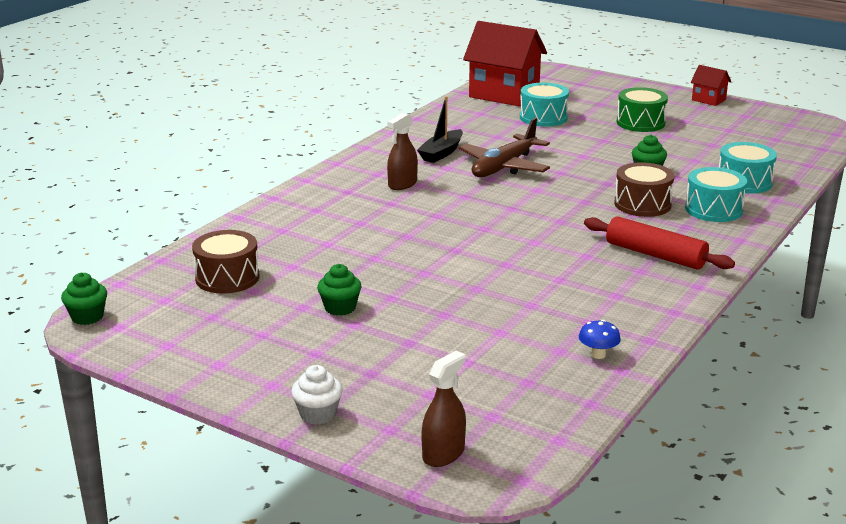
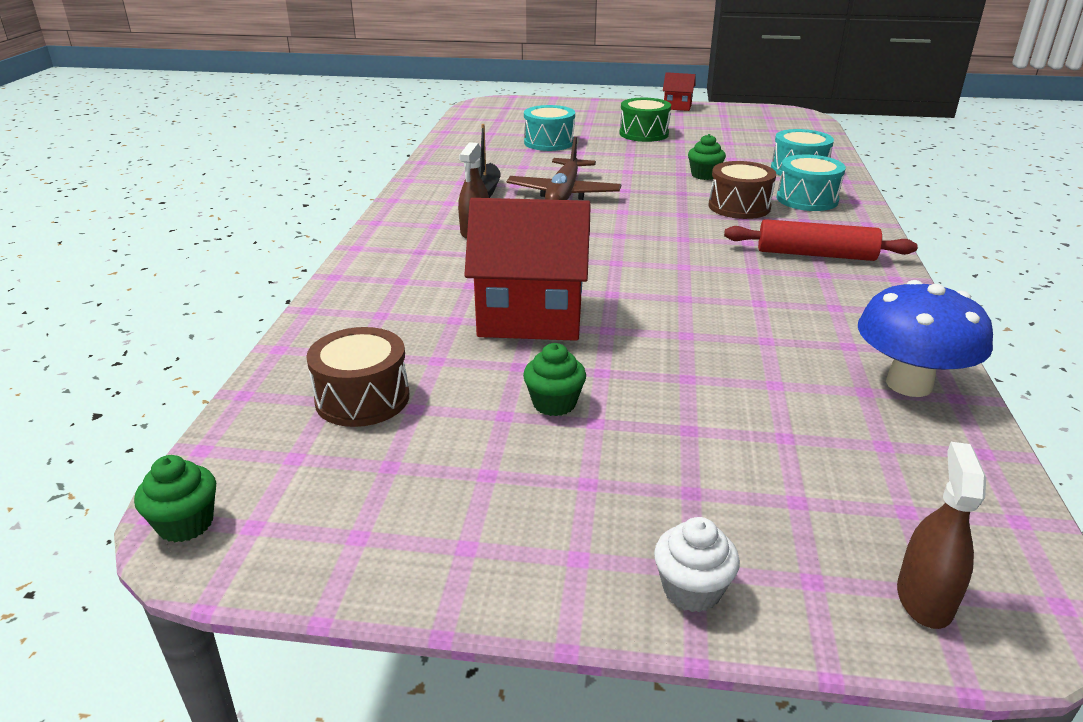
camera: 25 degrees left, 5 degrees up
red house [463,21,547,106] -> red house moved to [464,198,591,341]
blue mushroom [579,320,621,359] -> blue mushroom [858,280,993,397], size x2.29

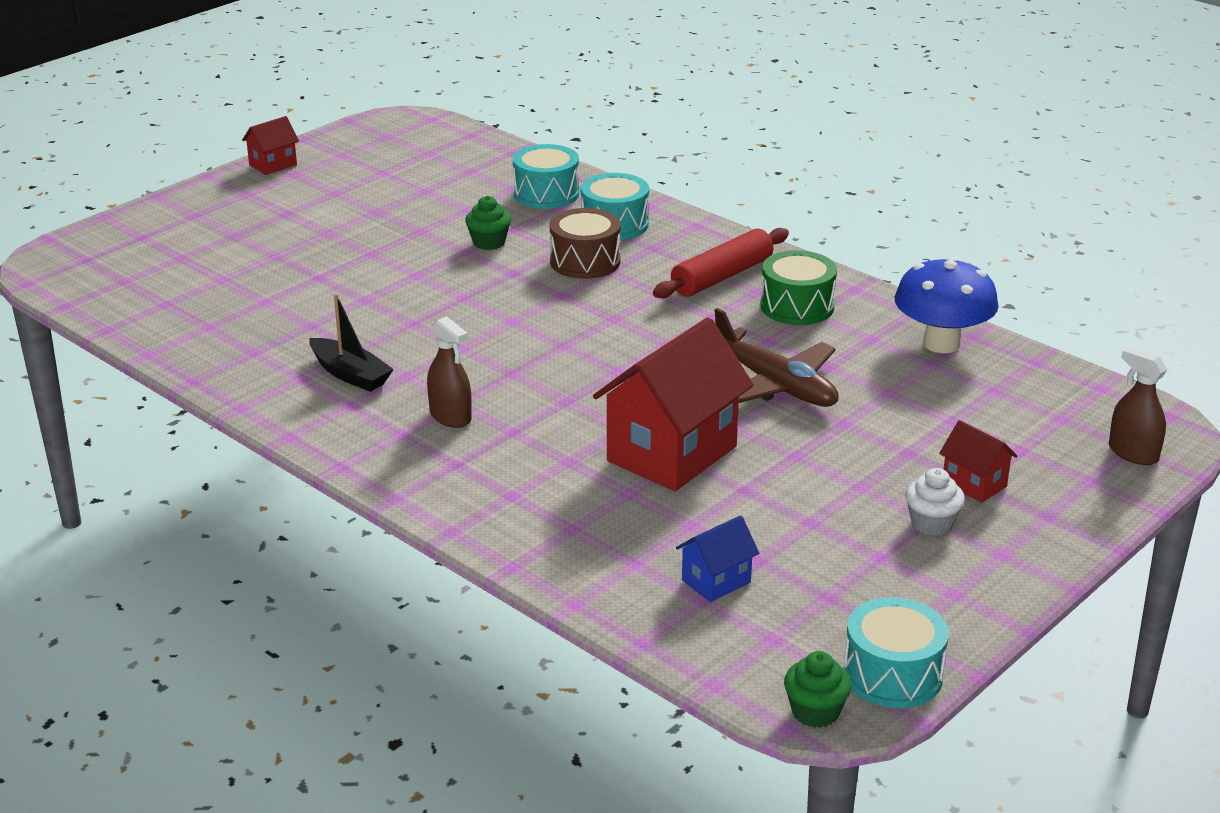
camera: 55 degrees left, 0 degrees up
brown drum [306,327,409,427] -> blue house [676,515,759,602]
brown plane [507,136,621,200] -> brown plane moved to [715,308,839,407]
green cupcake [523,343,586,416] -> none
turquoise drum [524,105,575,151] -> turquoise drum moved to [844,597,949,708]
green drum [619,98,671,142] -> green drum moved to [760,250,837,325]
white cupcake [654,517,740,612] -> white cupcake moved to [905,468,965,536]
none -> red house [939,420,1017,503]

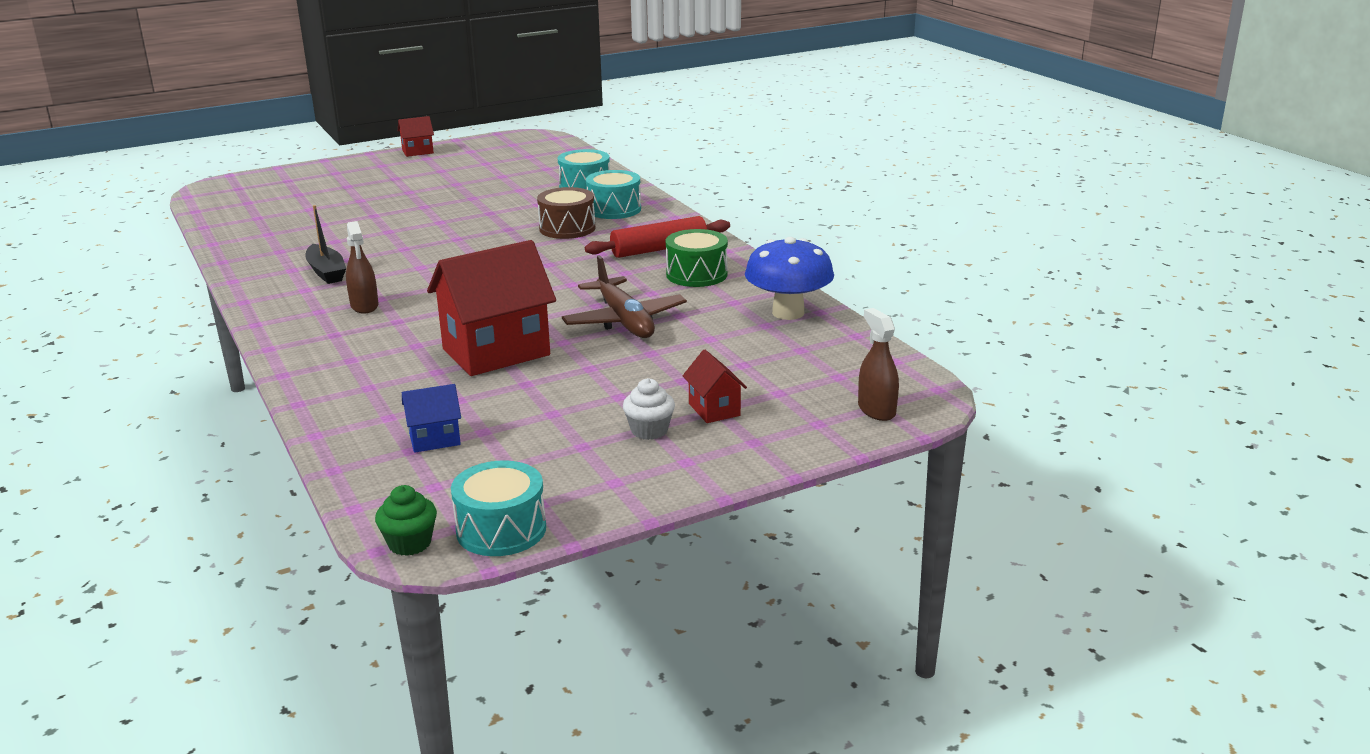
camera: 20 degrees right, 5 degrees down
green cupcake [465,196,511,250] -> none

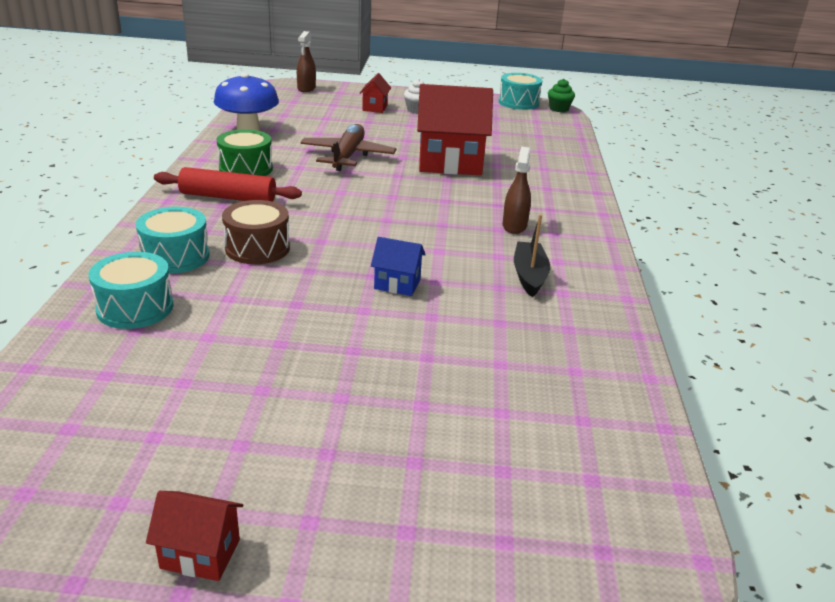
camera: 150 degrees left, 5 degrees up
blue house [402,384,461,453] -> blue house moved to [371,237,426,296]

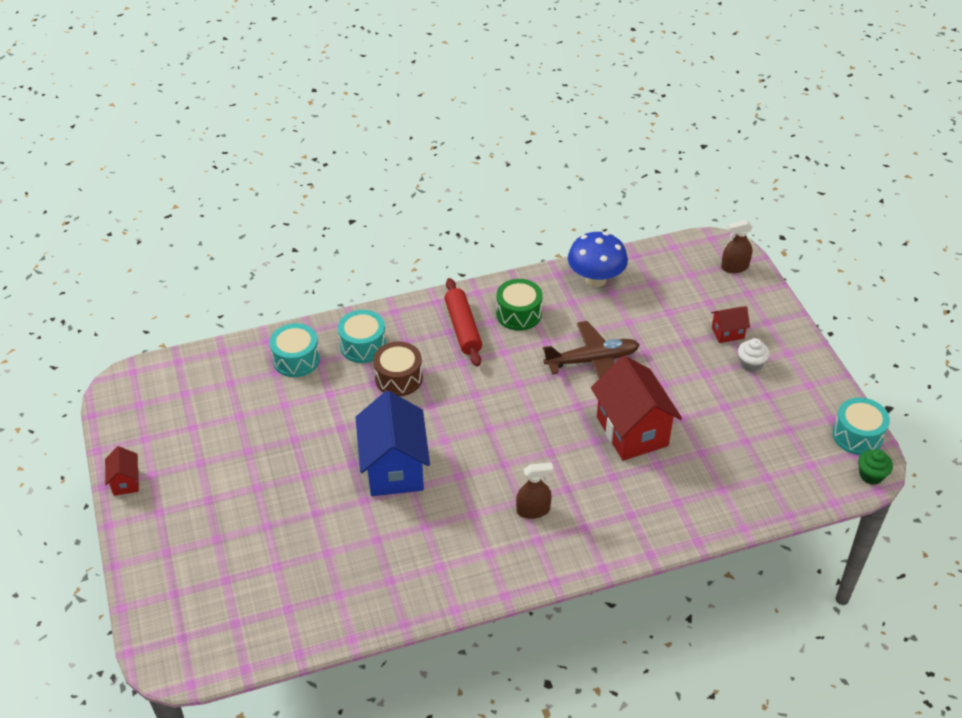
camera: 70 degrees right, 15 degrees up
blue house [371,237,426,296] -> blue house [356,391,430,496], size x2.13
black boat [514,214,550,297] -> none

